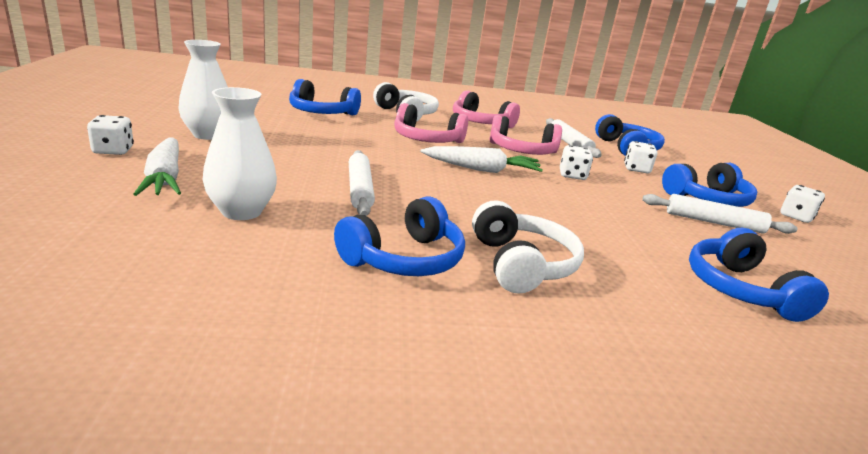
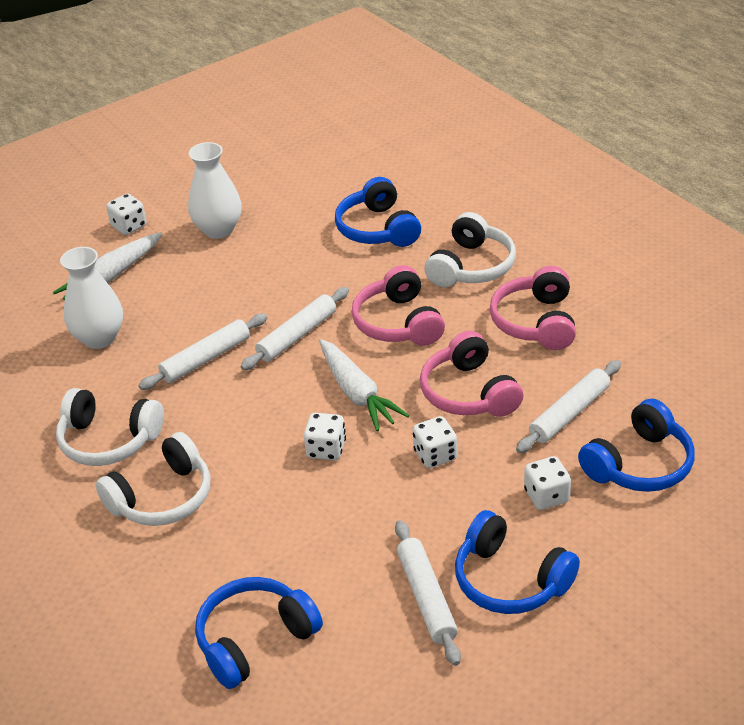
camera: 65 degrees right, 15 degrees up
blue headphones [334,196,465,276] -> white headphones [56,388,164,466]
white dice [780,185,825,223] -> white dice moved to [304,413,346,460]
none -> white rolling pin [240,287,349,370]

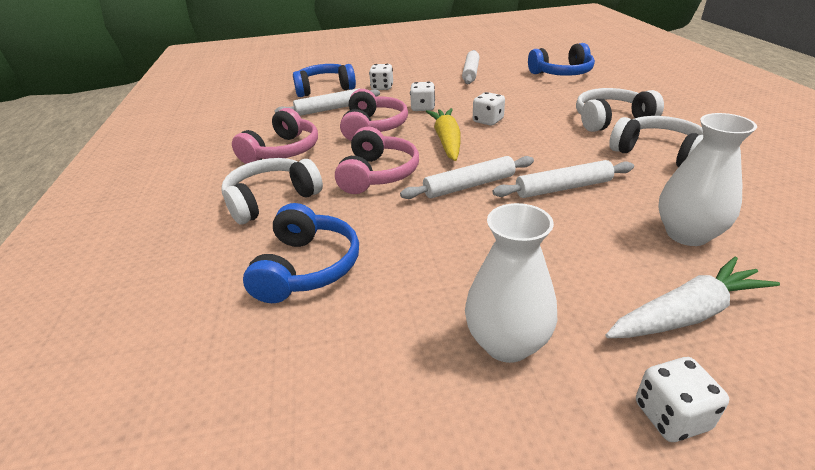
camera: 155 degrees left, 5 degrees down
white carrot [320,339,409,431] -> yellow carrot [426,108,460,161]
blue headphones [455,510,580,614] -> none

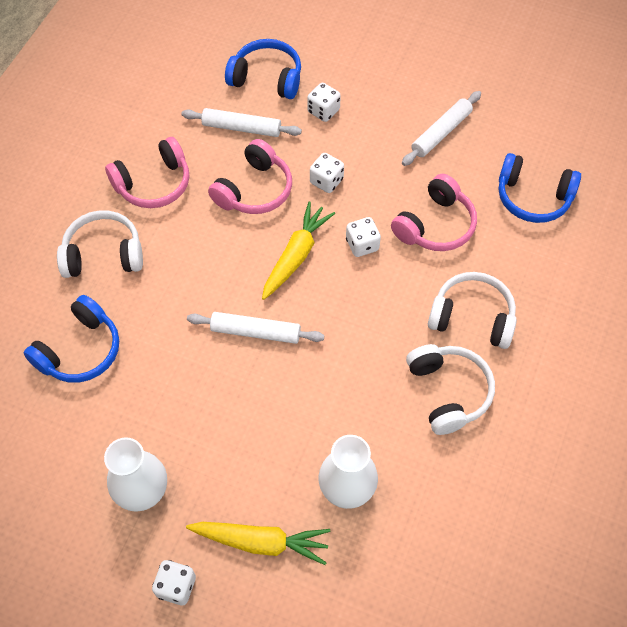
camera: 30 degrees right, 25 degrees up
pink headphones [335,127,419,194] -> pink headphones moved to [391,174,477,251]
white rolling pin [493,160,634,198] -> none
white carrot [606,257,780,338] -> yellow carrot [186,522,330,565]

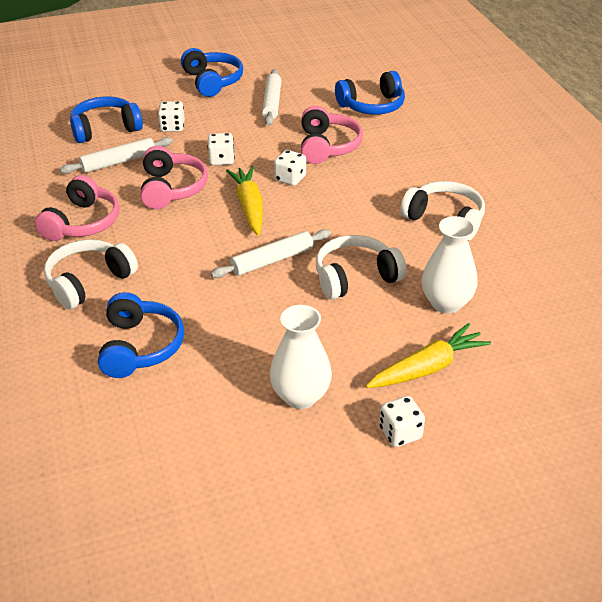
camera: 40 degrees left, 20 degrees down
white headphones [428,272,517,349] -> white headphones moved to [316,235,407,300]
none -> blue headphones [181,48,243,97]

